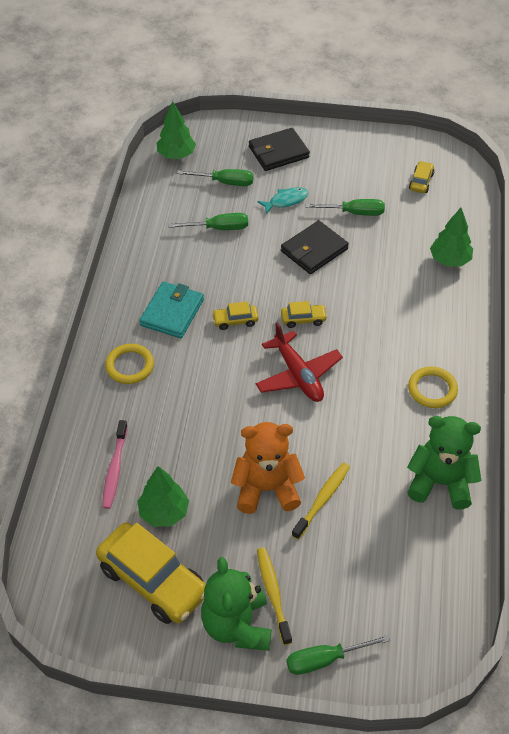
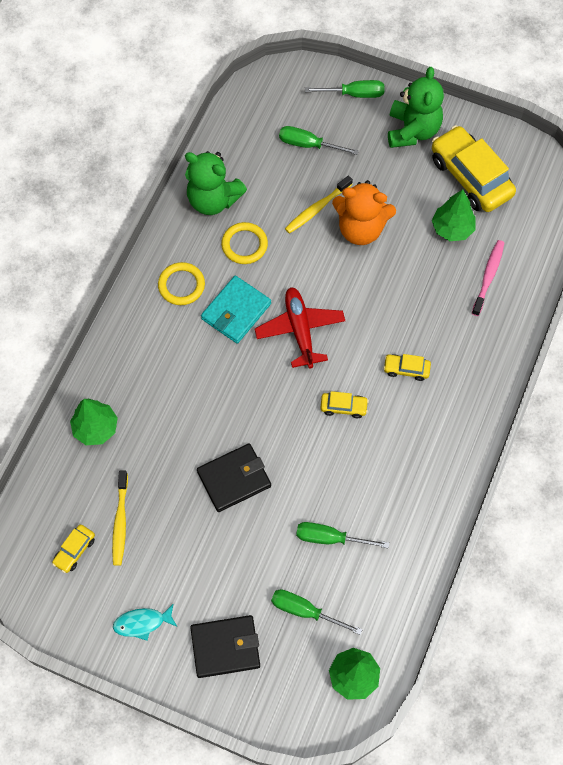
camera: 165 degrees left, 15 degrees up
yellow ring [105,344,154,384] -> yellow ring moved to [221,222,268,264]
turquoise wallet [139,282,204,338] -> turquoise wallet moved to [201,276,271,344]
turquoise fish [257,187,309,214] -> turquoise fish moved to [113,603,177,641]
yellow toothbrush [257,548,292,645] -> yellow toothbrush moved to [112,470,128,566]
yellow car [281,301,327,328] -> yellow car moved to [383,354,431,381]
green screwdriver [306,199,385,216] -> green screwdriver moved to [279,126,359,155]

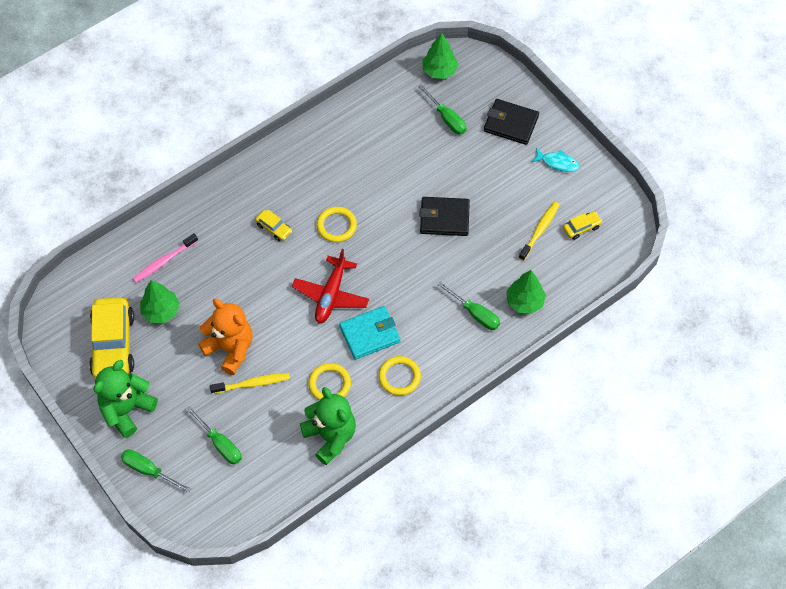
camera: 150 degrees left, 5 degrees down
green screwdriver [296,522,389,548] -> green screwdriver moved to [438,282,500,330]
yellow car [320,391,369,418] -> yellow ring [317,207,357,242]

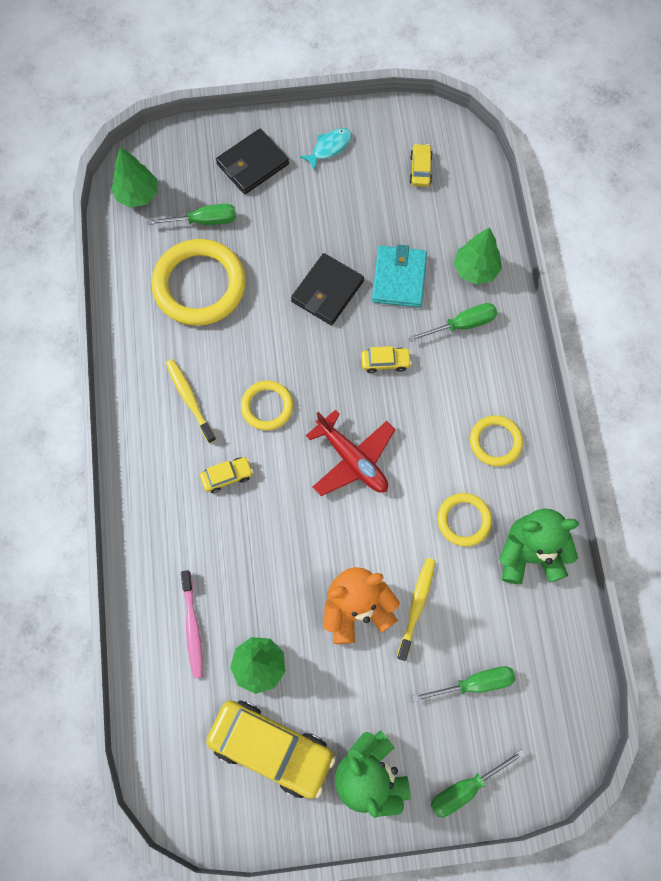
camera: 60 degrees left, 10 degrees up
turquoise wallet [339,306,400,360] -> turquoise wallet moved to [372,245,427,308]
yellow toothbrush [519,202,560,261] -> yellow toothbrush moved to [166,359,216,443]
none -> yellow ring [151,239,246,326]
none -> yellow car [361,346,412,373]

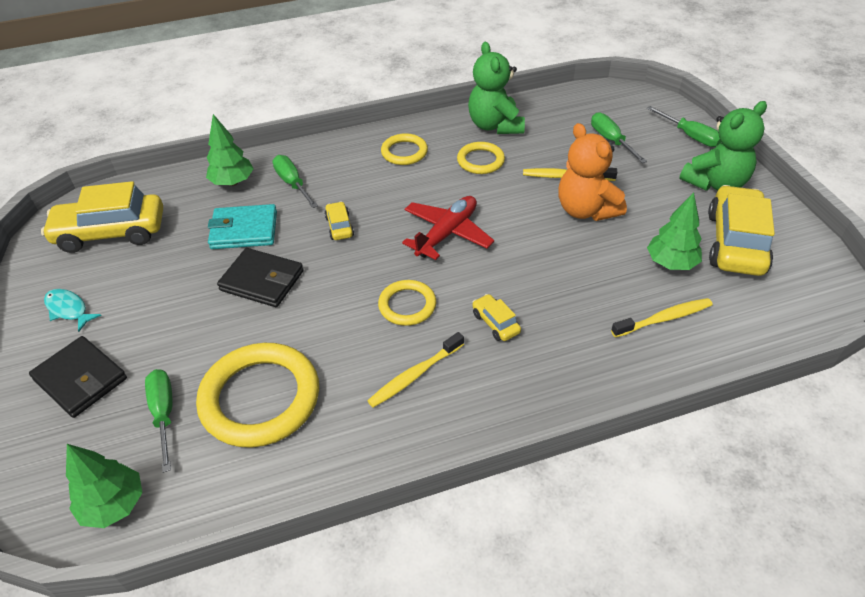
camera: 100 degrees left, 25 degrees down
pink toothbrush [181,570,203,679] -> yellow toothbrush [611,298,713,338]
yellow car [409,144,433,187] -> yellow car [41,181,163,253], size x2.20

